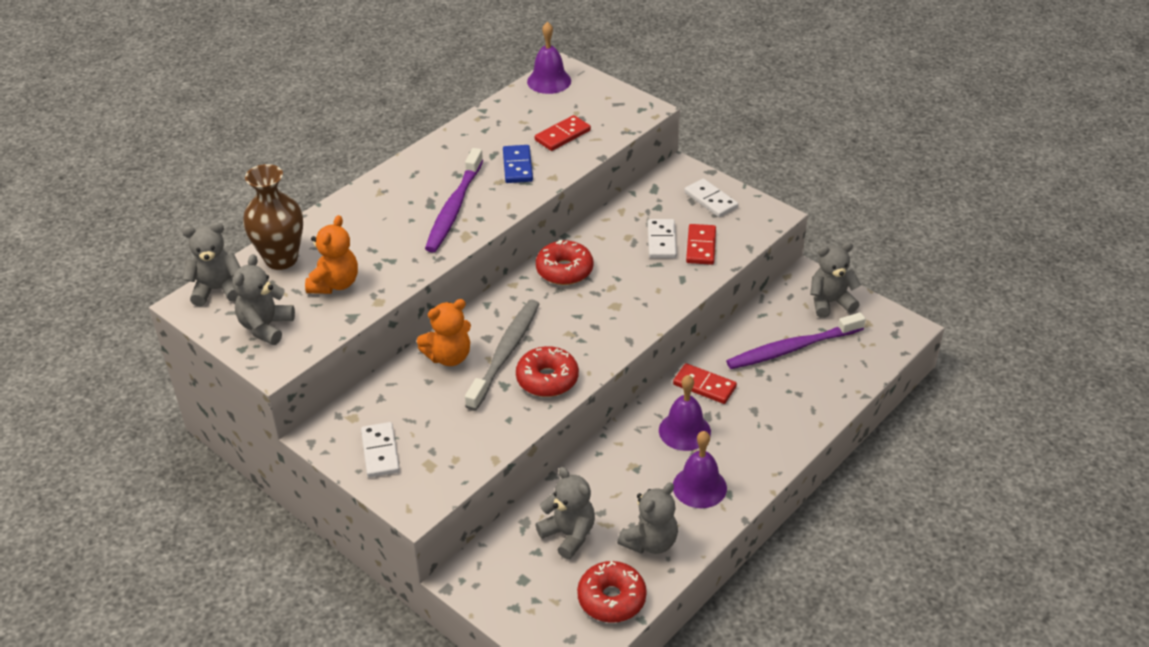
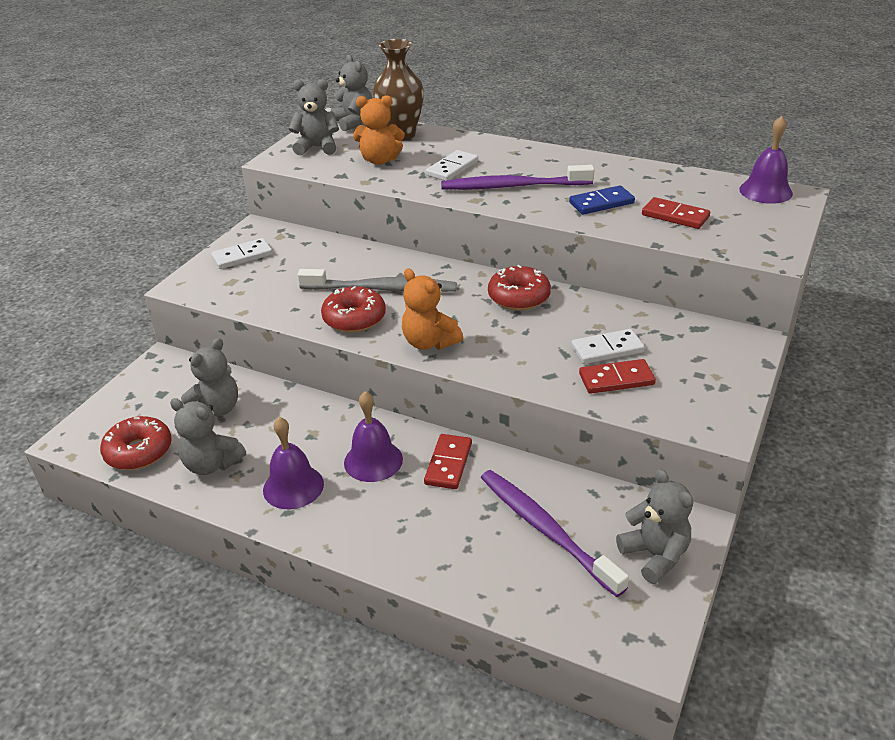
camera: 75 degrees right, 5 degrees down
orange teddy bear [417,299,471,366] -> orange teddy bear moved to [402,269,463,350]
white domino [684,179,738,217] -> white domino moved to [426,150,478,181]

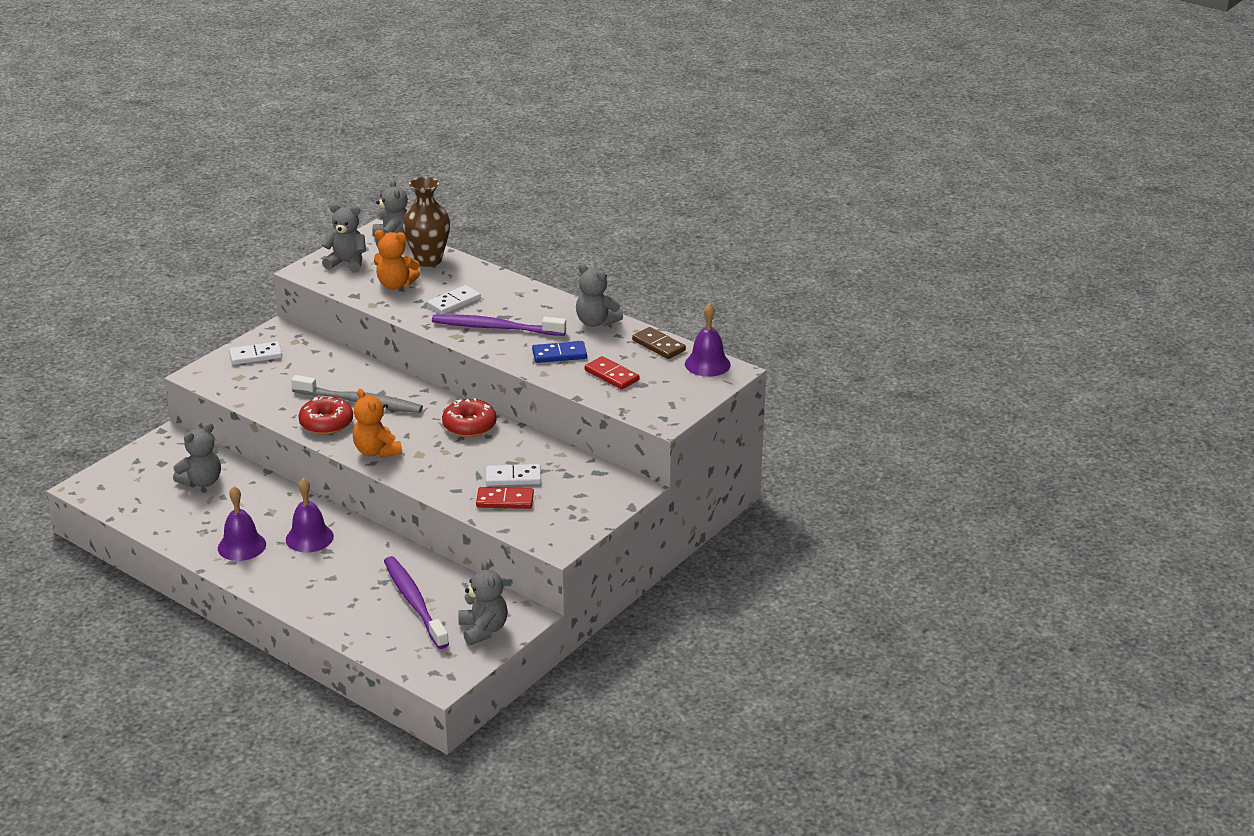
camera: 10 degrees right, 5 degrees down
red donut [100,416,172,470] -> none
grey teddy bear [170,398,246,475] -> grey teddy bear moved to [576,263,623,327]
red domino [424,434,472,489] -> none
none -> brown domino [632,327,686,359]

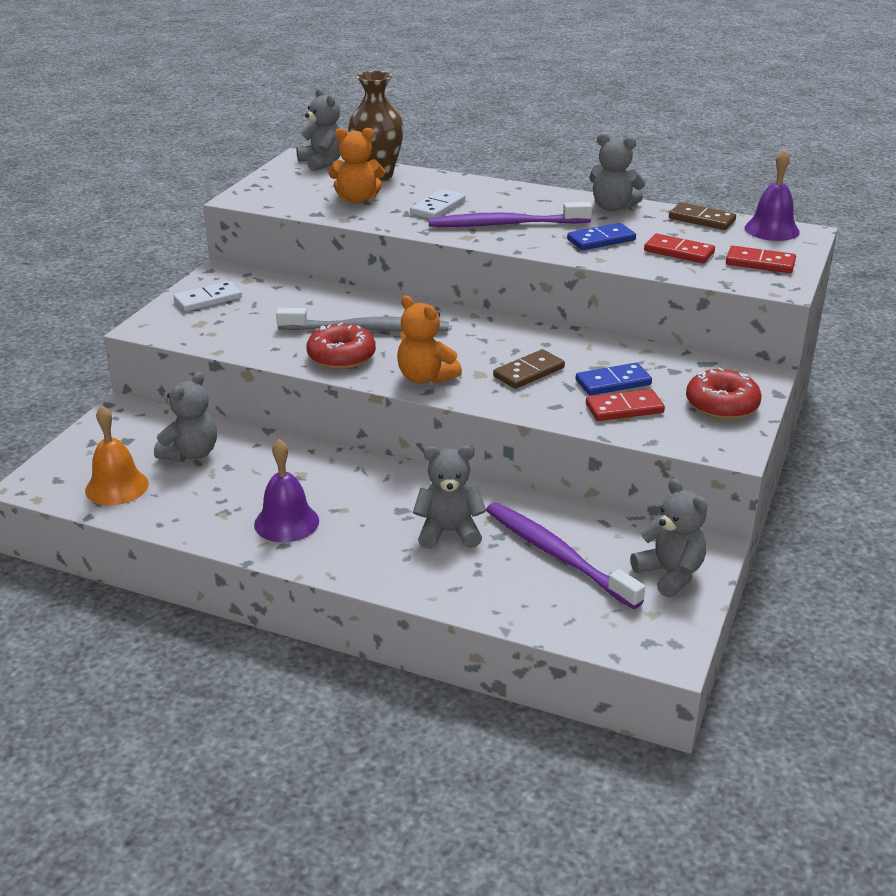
camera: 15 degrees left, 0 degrees up
purple bell [286,478,334,552] -> none
grey teddy bear [321,203,366,273] -> grey teddy bear moved to [413,446,486,549]
red donut [442,398,497,437] -> red donut moved to [686,367,762,420]
white domino [486,464,541,486] -> blue domino [576,363,652,396]
none -> orange bell [85,406,149,506]
none -> brown domino [493,349,565,389]
none -> red domino [726,246,796,273]

